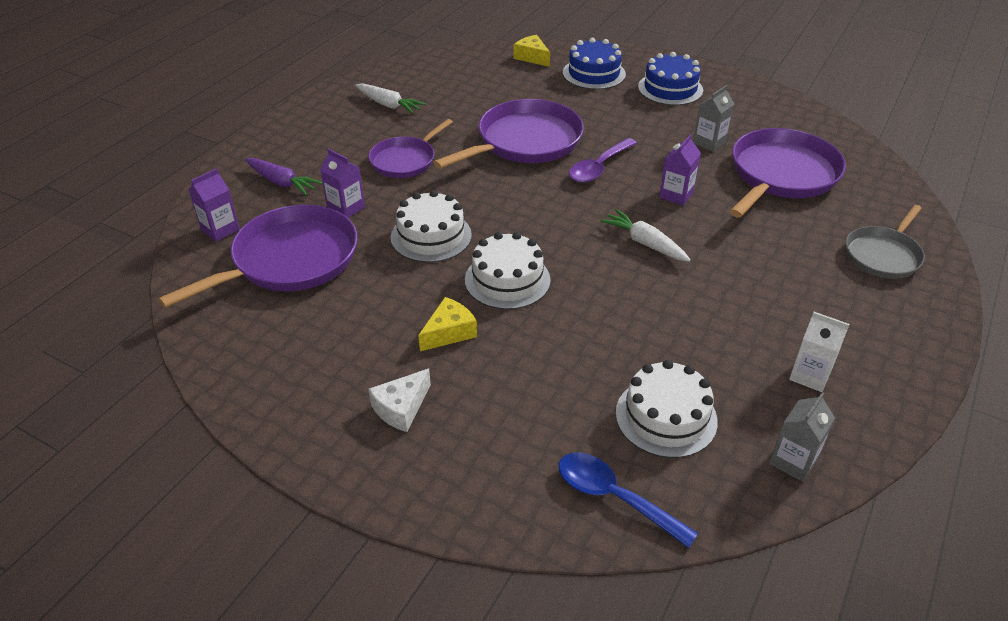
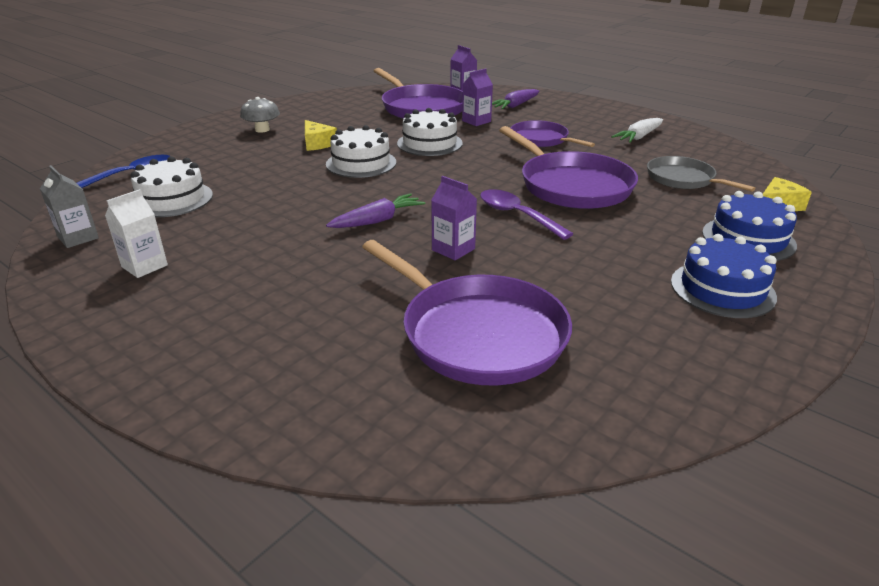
camera: 100 degrees right, 10 degrees down
white cheese [368,369,431,432] -> grey mushroom [240,97,280,133]
white carrot [600,209,691,262] -> purple carrot [326,193,425,228]
grey carton [693,85,734,152] -> none
grey pan [846,205,925,279] -> grey pan moved to [647,156,756,192]

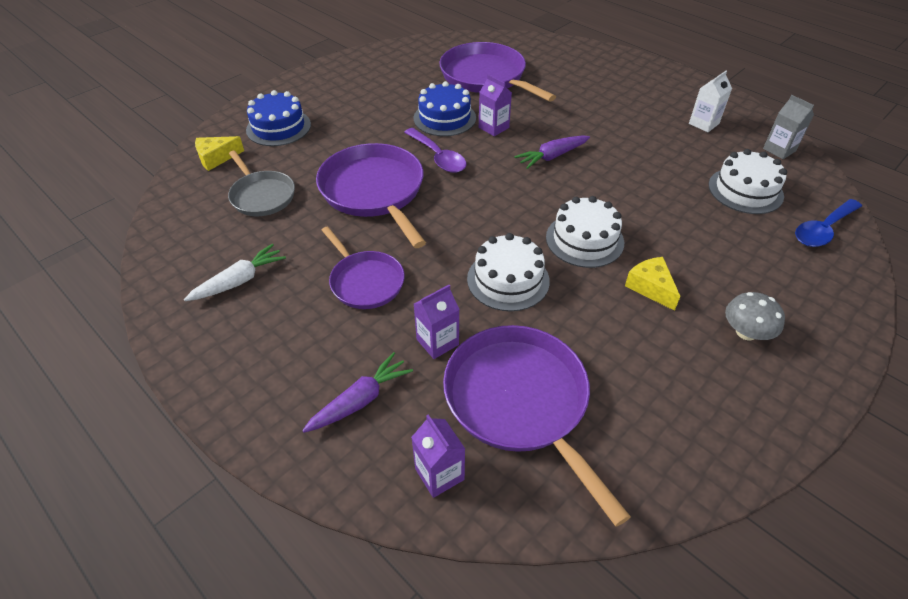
camera: 175 degrees left, 15 degrees up
blue cake [671,234,777,318] -> blue cake moved to [413,81,476,136]

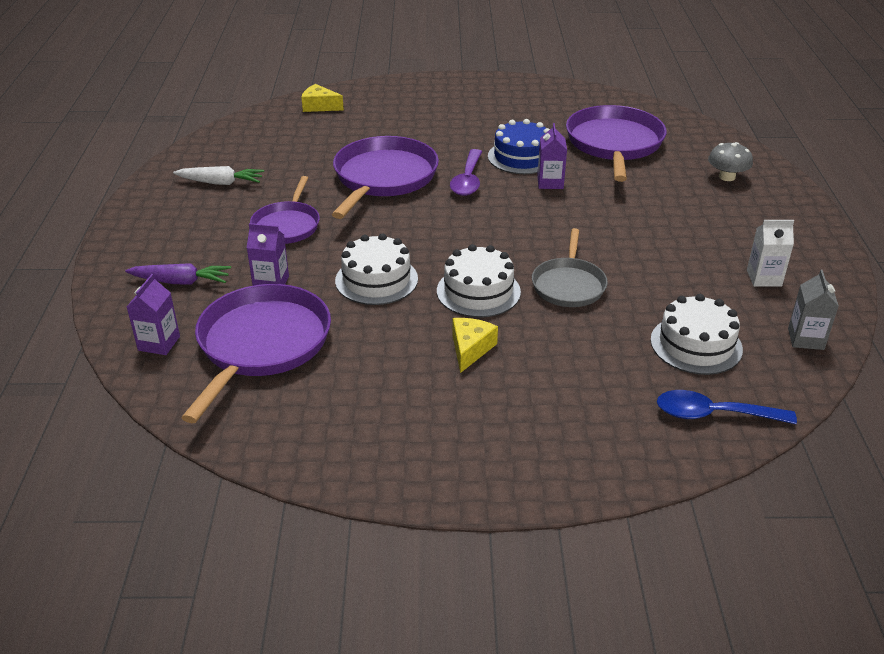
camera: 45 degrees right, 10 degrees down
grey pan [228,150,295,216] -> grey pan moved to [532,228,608,307]
blue cake [246,90,311,146] -> none
purple carrot [514,135,590,169] -> none
grey mushroom [725,292,785,340] -> grey mushroom moved to [708,142,753,181]

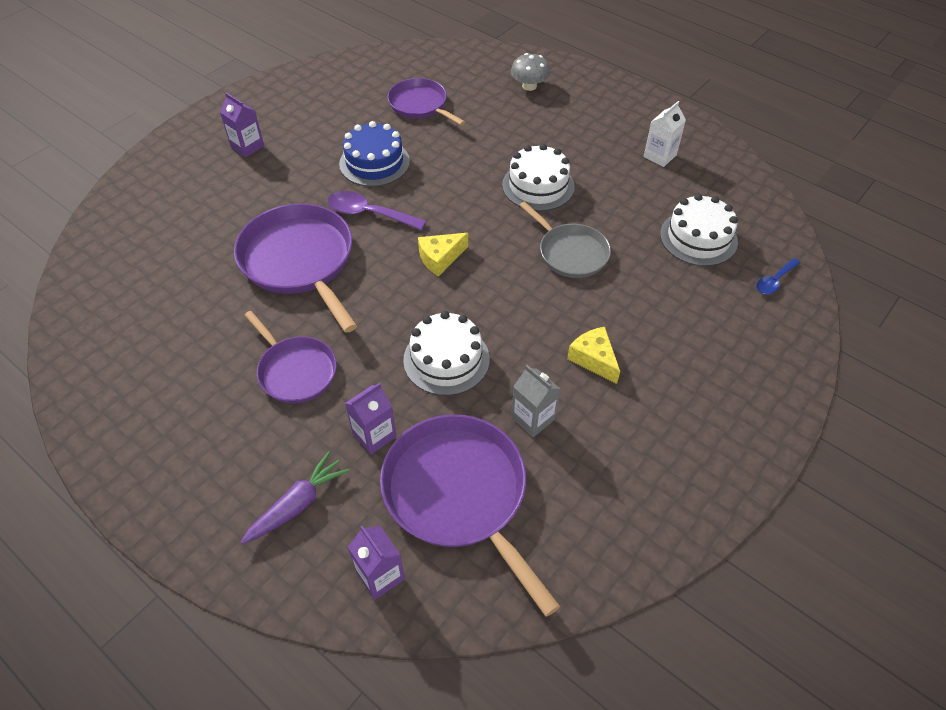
camera: 50 degrees left, 15 degrees up
white carrot [173,166,264,185] -> none
yellow cheese [301,84,344,112] -> yellow cheese moved to [418,233,468,277]
white cake [437,244,521,317] -> white cake moved to [502,144,575,211]
purple spoon [450,149,482,196] -> purple spoon turned 150 degrees clockwise [327,191,427,230]
purple carton [537,123,567,189] -> purple carton moved to [220,92,264,157]
purple pan [566,105,667,182] -> purple pan [388,78,465,125], size x0.61
blue spoon [657,390,797,424] -> blue spoon [756,258,800,294], size x0.60
grey carton [788,269,839,350] -> grey carton moved to [511,365,560,437]

